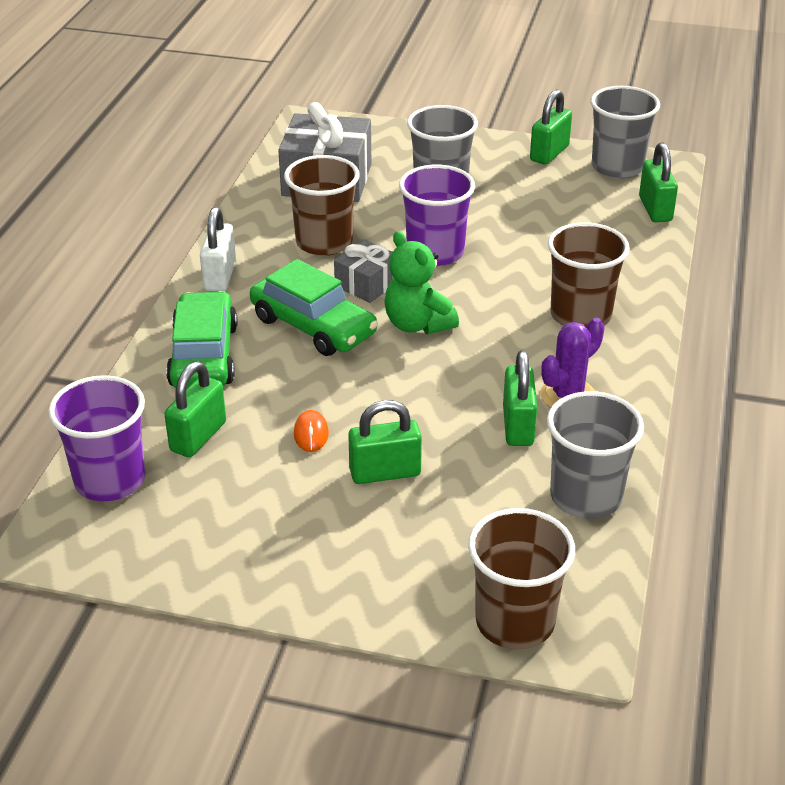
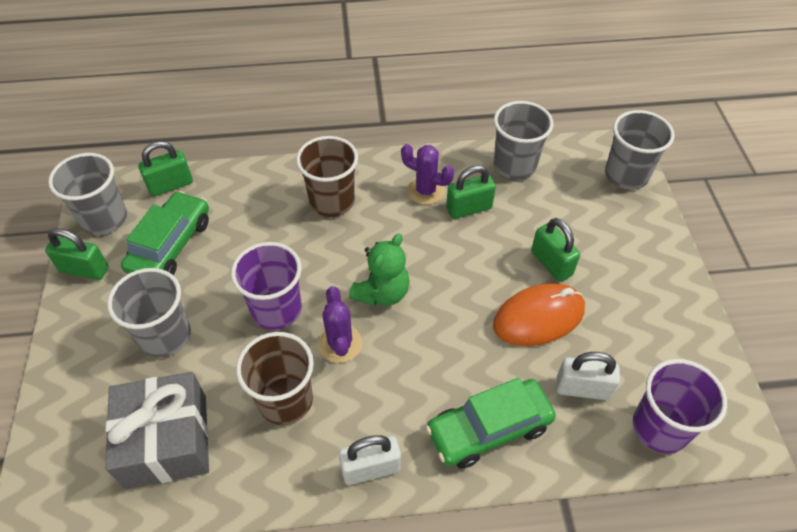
camera: 110 degrees left, 15 degrees up
green padlock [164,361,226,457] -> white padlock [556,352,620,400]
green car [250,259,378,356] -> green car moved to [121,191,209,275]
orange mouse [294,410,329,452] -> orange mouse [493,283,585,346], size x2.32
grey gift [334,240,393,303] -> purple cactus [318,286,362,363]
brown cup [468,508,575,650] -> grey cup [605,110,675,190]

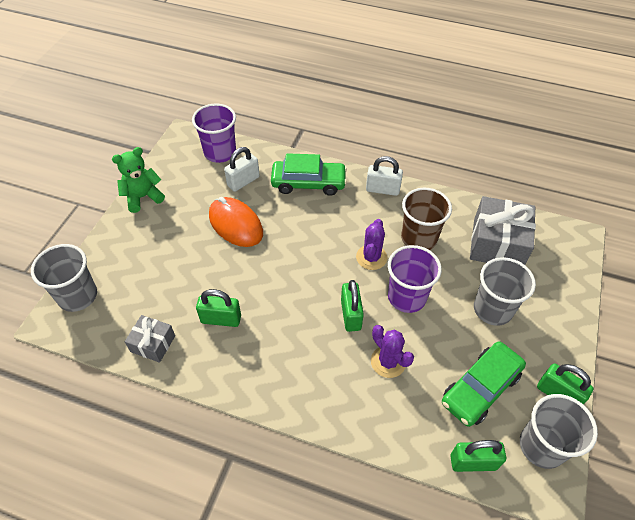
camera: 155 degrees left, 0 degrees up
brown cup [296,136,358,217] -> none
green teddy bear [349,234,410,306] -> green teddy bear moved to [112,147,165,213]
purple cactus [401,144,454,205] -> purple cactus moved to [371,325,414,378]
orange mouse [493,283,585,346] -> orange mouse turned 45 degrees clockwise [209,197,263,247]
grey cup [494,101,553,180] -> grey gift [125,315,175,363]
green padlock [531,218,580,282] -> green padlock moved to [341,280,364,332]
white padlock [556,352,620,400] -> white padlock turned 75 degrees counterclockwise [224,147,260,192]

